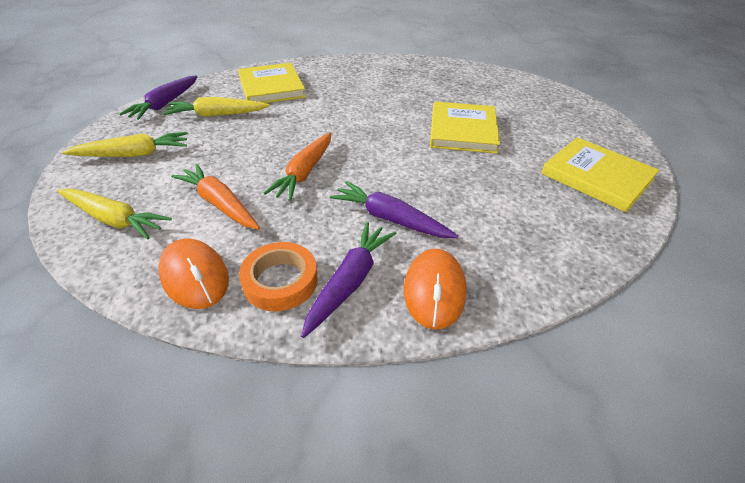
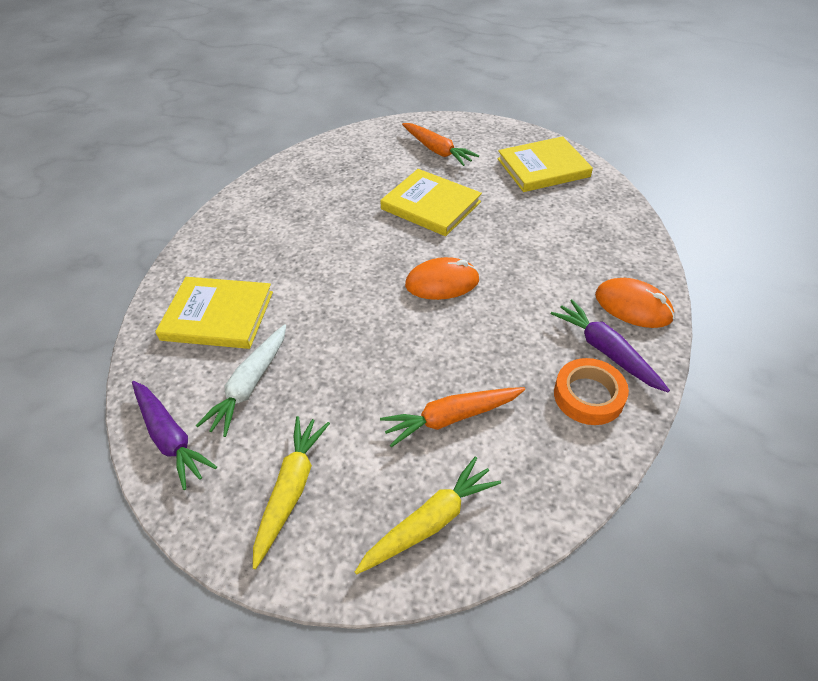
camera: 60 degrees left, 5 degrees up
orange mouse [158,239,229,309] -> orange mouse moved to [405,257,479,300]
yellow carrot [163,97,270,117] -> white carrot [196,324,286,437]
orange carrot [264,132,331,201] -> orange carrot moved to [402,123,479,166]
purple carrot [330,181,458,238] -> none

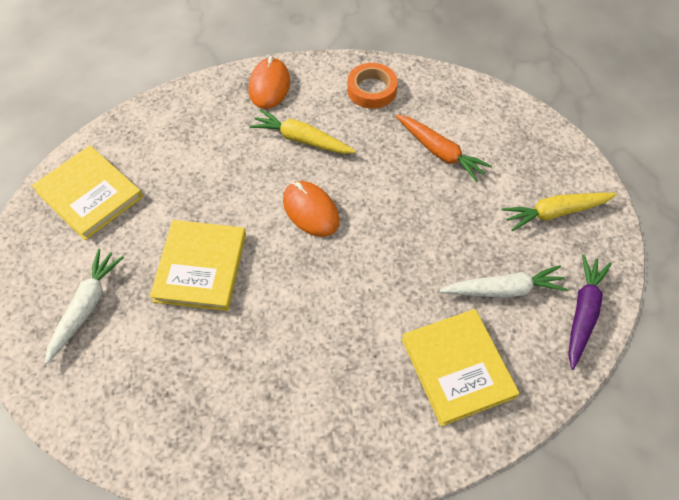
camera: 120 degrees left, 10 degrees up
yellow carrot [355,456,501,575] -> yellow carrot moved to [249,109,356,154]
orange carrot [402,123,479,166] -> white carrot [45,249,124,364]
purple carrot [551,299,670,392] -> none

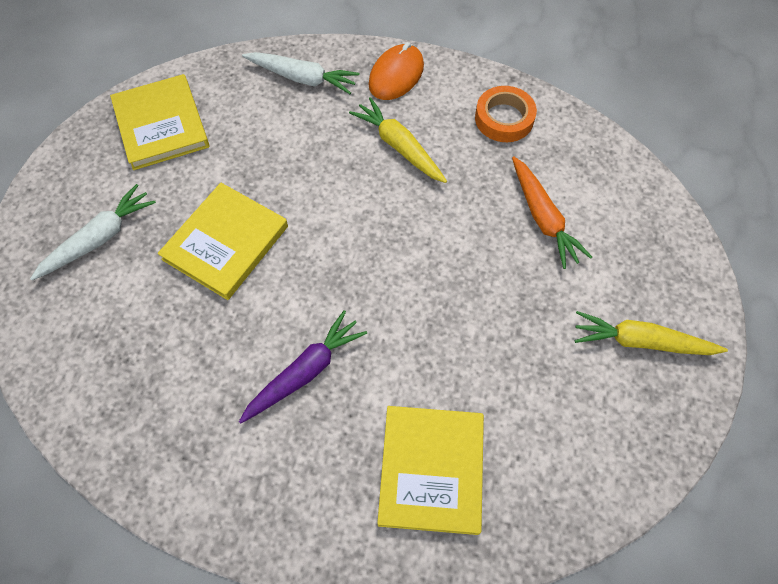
camera: 25 degrees right, 5 degrees up
orange mouse [283,181,339,237] -> none
white carrot [440,265,569,298] -> white carrot moved to [242,52,359,94]
purple carrot [568,254,612,370] -> purple carrot moved to [239,310,367,424]

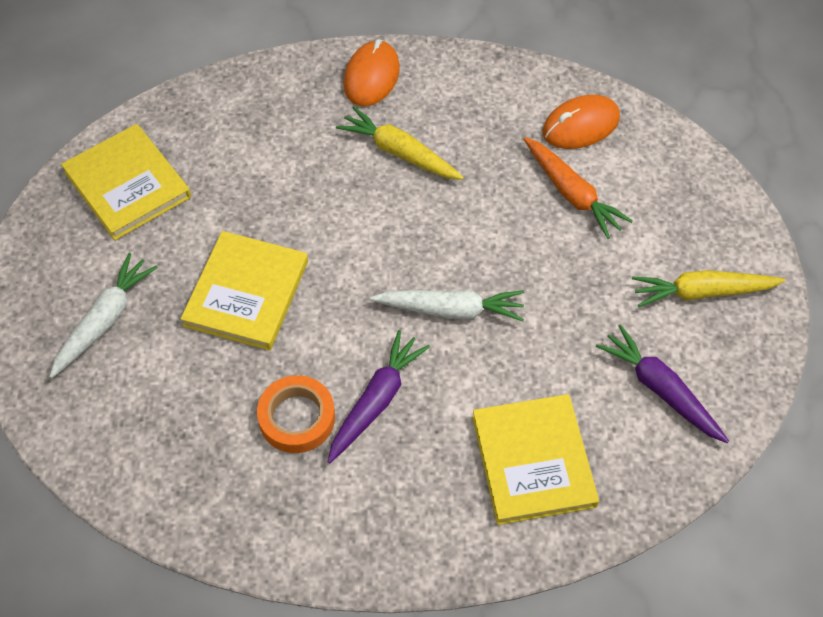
camera: 15 degrees left, 5 degrees down
white carrot [242,52,359,94] -> white carrot moved to [370,290,524,321]
orange tape [475,86,537,142] -> orange tape moved to [257,375,335,453]
none -> orange mouse [542,95,620,149]
none -> purple carrot [596,324,729,443]

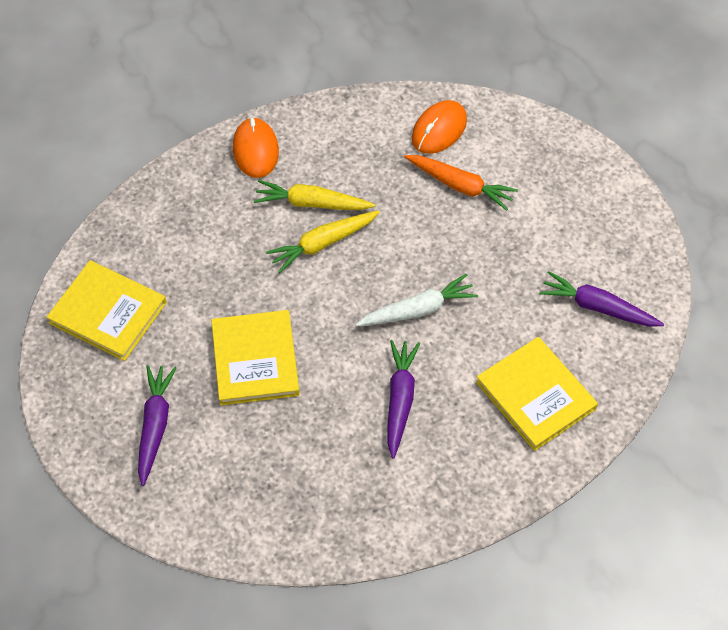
camera: 25 degrees left, 0 degrees up
white carrot [49,253,158,378] -> purple carrot [138,365,177,486]
orange tape [257,375,335,453] -> none
yellow carrot [632,270,786,307] -> yellow carrot moved to [266,210,380,273]

